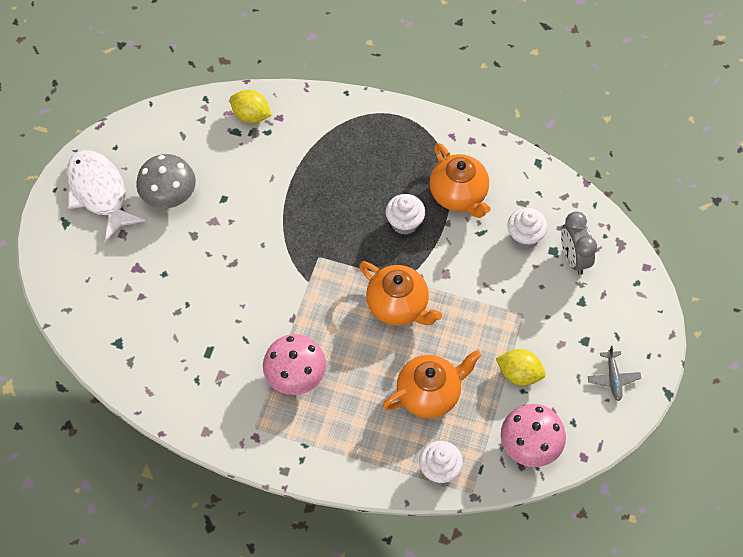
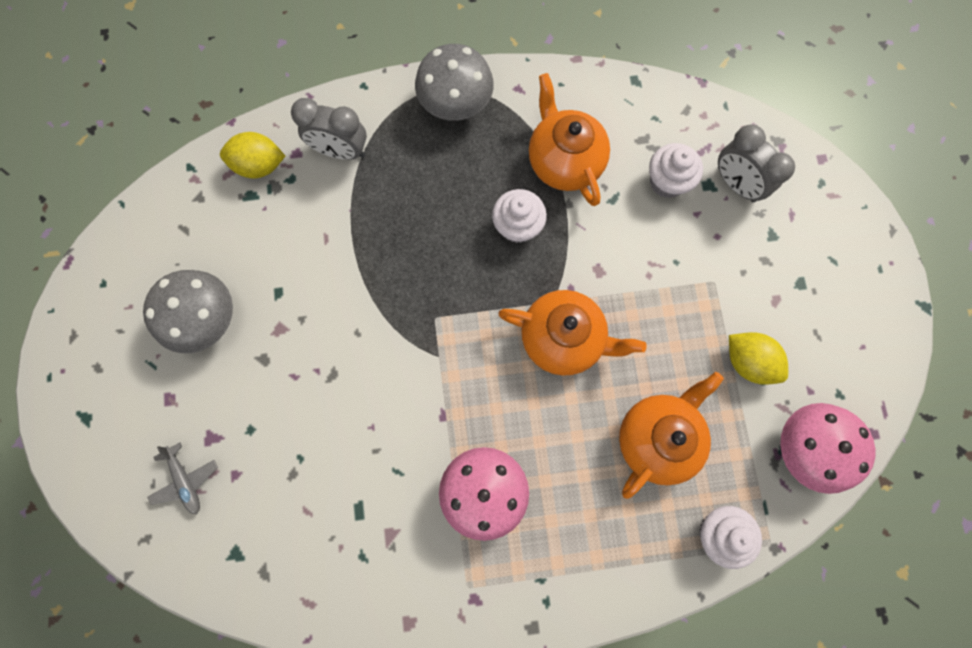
camera: 25 degrees left, 15 degrees up
white fish [67,150,146,242] -> none
orange teapot [429,143,490,218] -> orange teapot turned 150 degrees counterclockwise [529,73,610,206]
yellow lemon [496,349,546,386] -> yellow lemon turned 45 degrees clockwise [729,332,788,385]
grey plane [588,345,641,401] -> grey plane moved to [147,442,218,514]
none -> grey clock [291,98,367,160]
none -> grey mushroom [415,44,494,121]

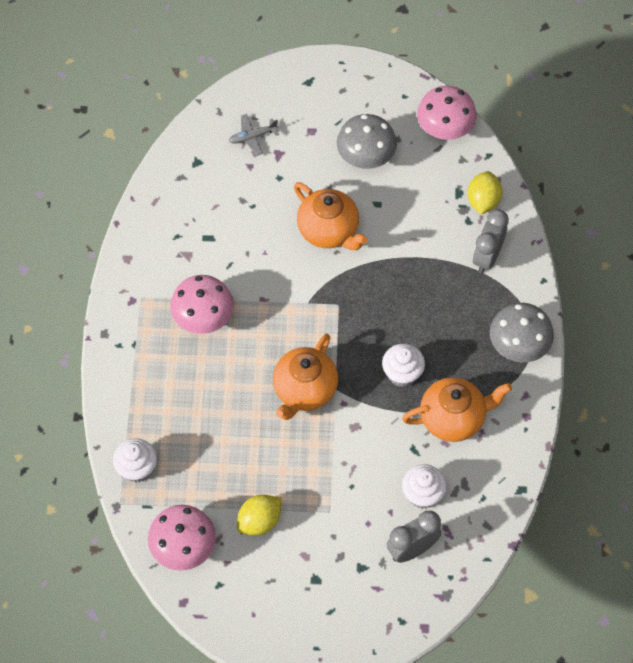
camera: 100 degrees right, 15 degrees down
orange teapot [619,372,724,499] -> orange teapot moved to [294,182,368,250]
none -> pink mushroom [417,86,477,140]

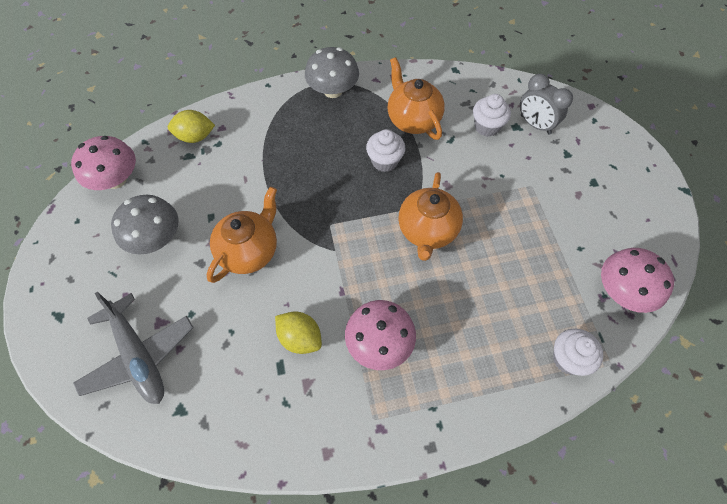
camera: 105 degrees left, 0 degrees up
grey plane [229,114,279,156] -> grey plane [73,292,194,404], size x2.04
yellow lemon [237,495,282,536] -> yellow lemon moved to [275,311,322,354]
orange teapot [273,334,338,420] -> orange teapot turned 90 degrees clockwise [398,172,463,261]
grey clock [472,209,509,274] -> none

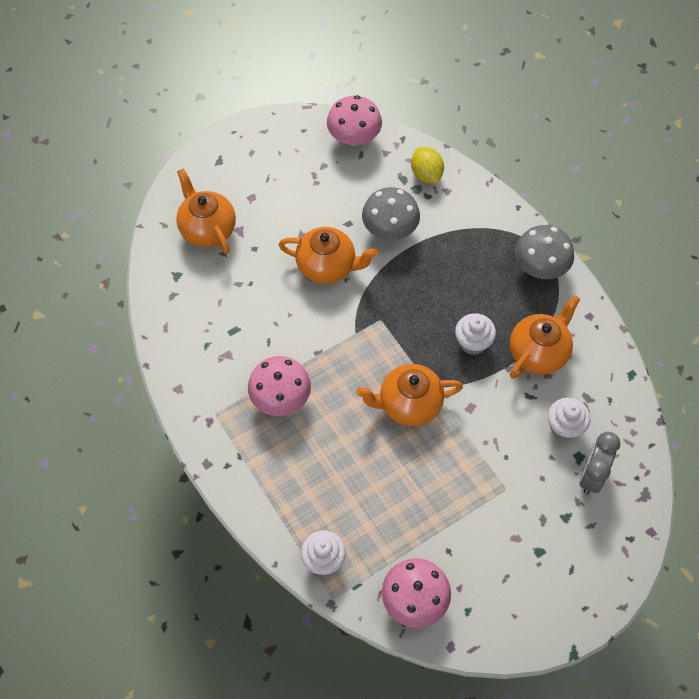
camera: 70 degrees right, 0 degrees up
grey plane [73,292,194,404] -> orange teapot [176,169,236,254]
grey mushroom [111,195,179,255] -> grey mushroom moved to [362,187,420,240]
yellow lemon [275,311,322,354] -> none

